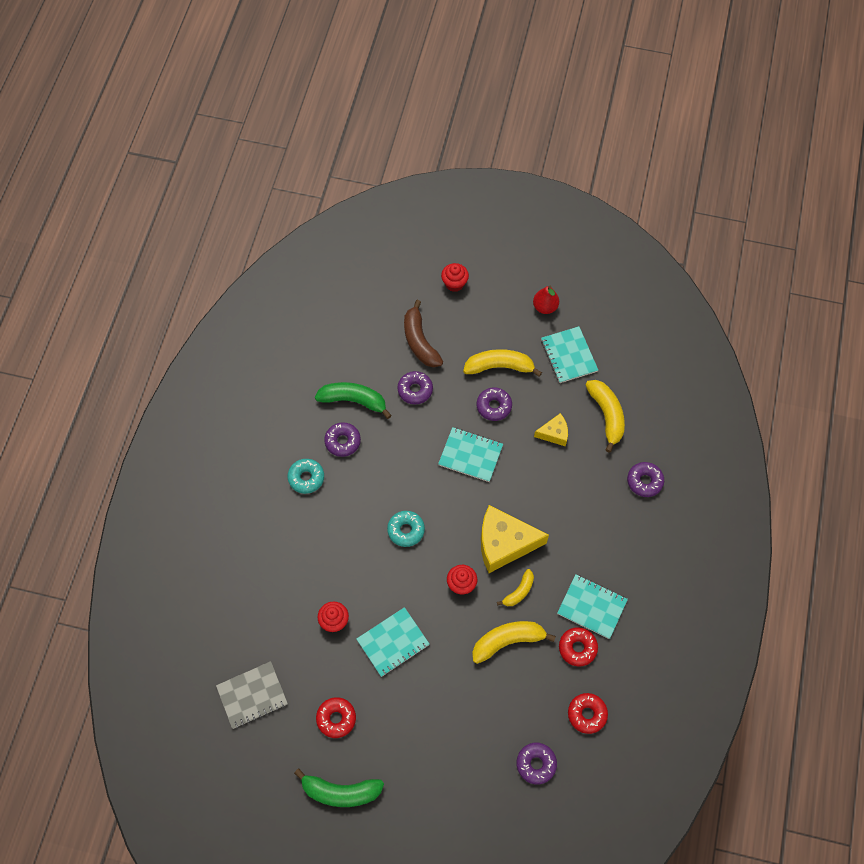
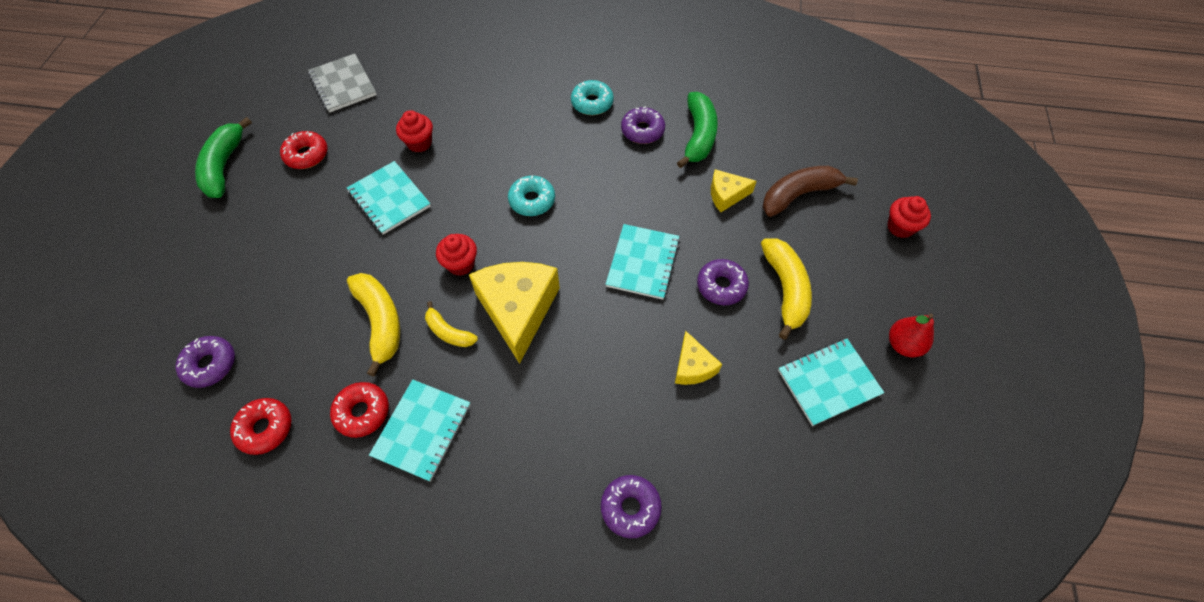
camera: 85 degrees right, 5 degrees down
purple donut [397,371,433,404] -> yellow cheese [711,169,757,212]
yellow banana [585,380,625,453] -> none

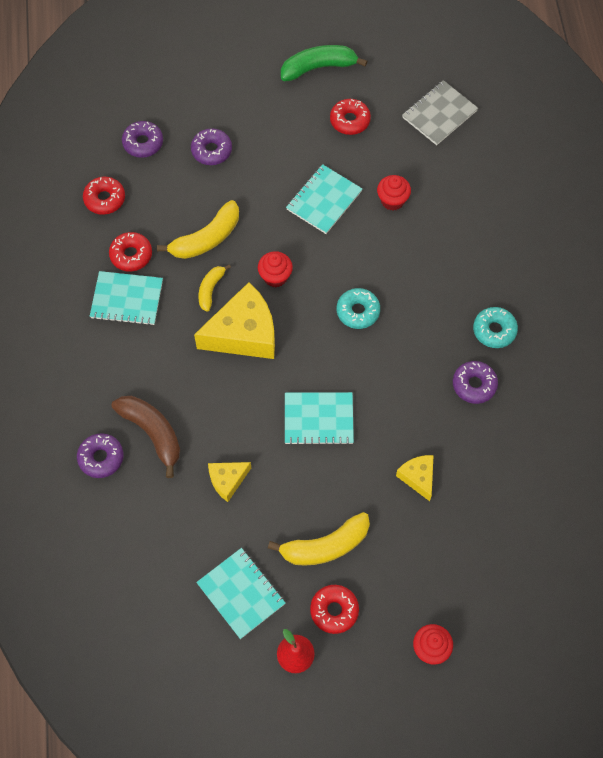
camera: 75 degrees right, 5 degrees up
green banana [677,92,718,168] -> none
purple donut [697,259,749,305] -> purple donut moved to [191,128,232,165]
brown banana [762,166,858,217] -> brown banana moved to [112,396,180,478]
none -> red donut [310,585,359,634]

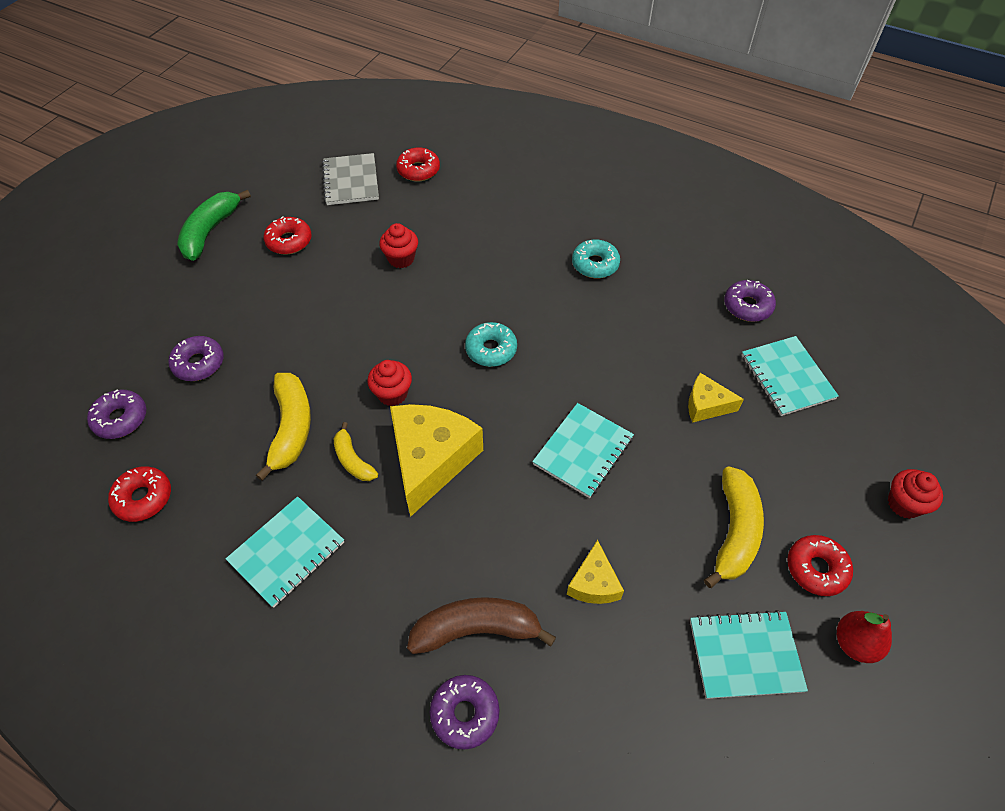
camera: 55 degrees left, 10 degrees down
red donut [109,232,152,272] -> red donut moved to [396,147,440,181]
turquoise notebook [286,164,362,234] -> turquoise notebook moved to [741,336,839,416]
purple donut [453,361,498,404] -> purple donut moved to [724,280,776,322]

